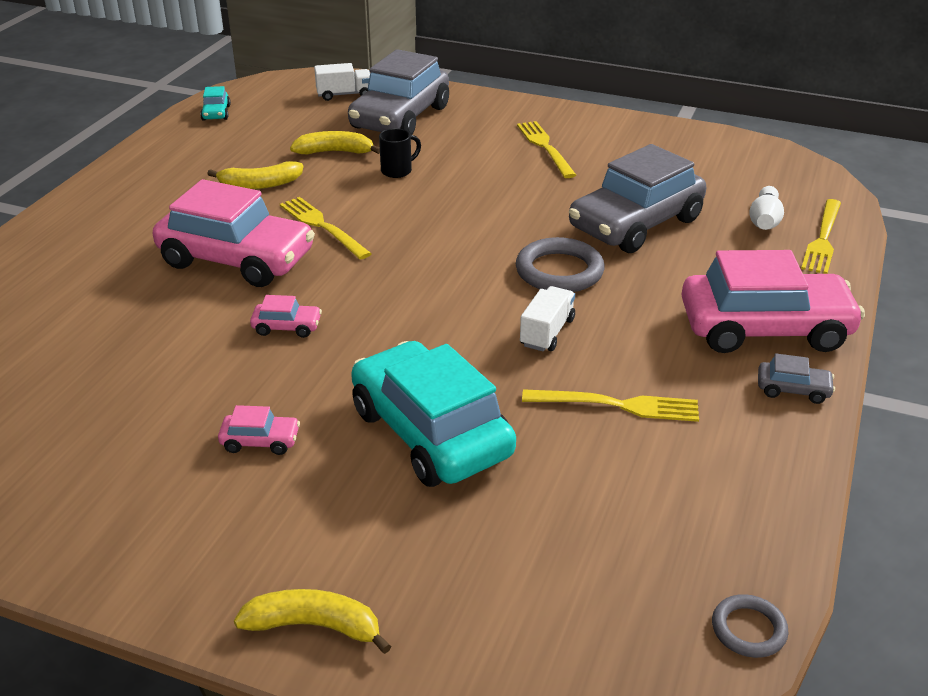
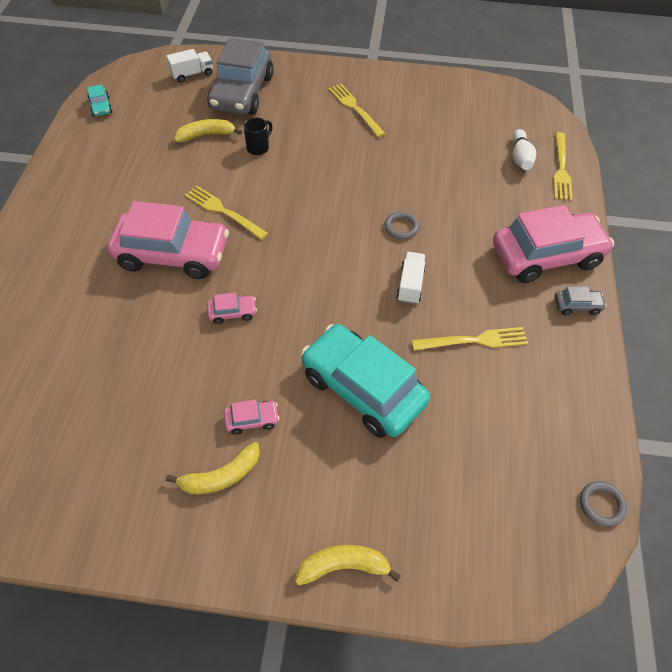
camera: 15 degrees left, 20 degrees up
yellow banana [207,161,303,189] -> yellow banana moved to [166,442,260,495]
grey ring [516,237,605,292] -> grey ring [384,212,419,239], size x0.57
grey car [569,144,706,253] -> none

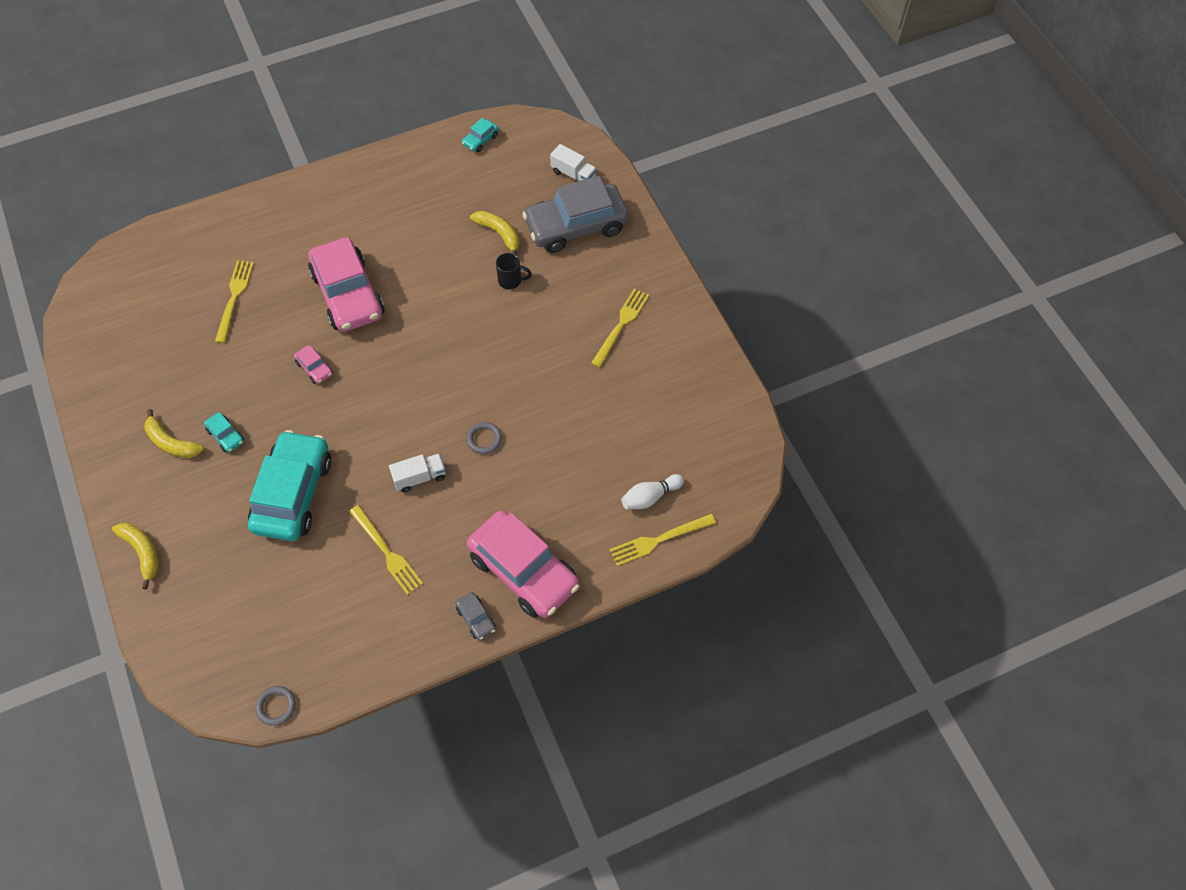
camera: 60 degrees right, 5 degrees up
yellow fork [185,186,269,240] -> yellow fork moved to [215,260,254,343]
pink car [224,400,279,435] -> turquoise car [204,412,244,453]

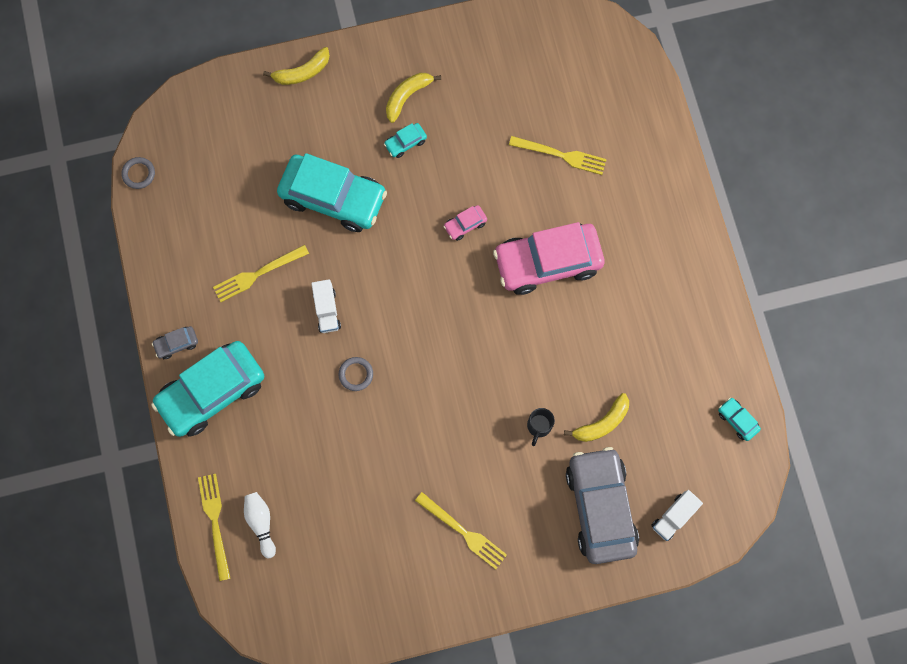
camera: 100 degrees right, 15 degrees up
pink car [467,510,580,618] -> turquoise car [151,341,264,437]

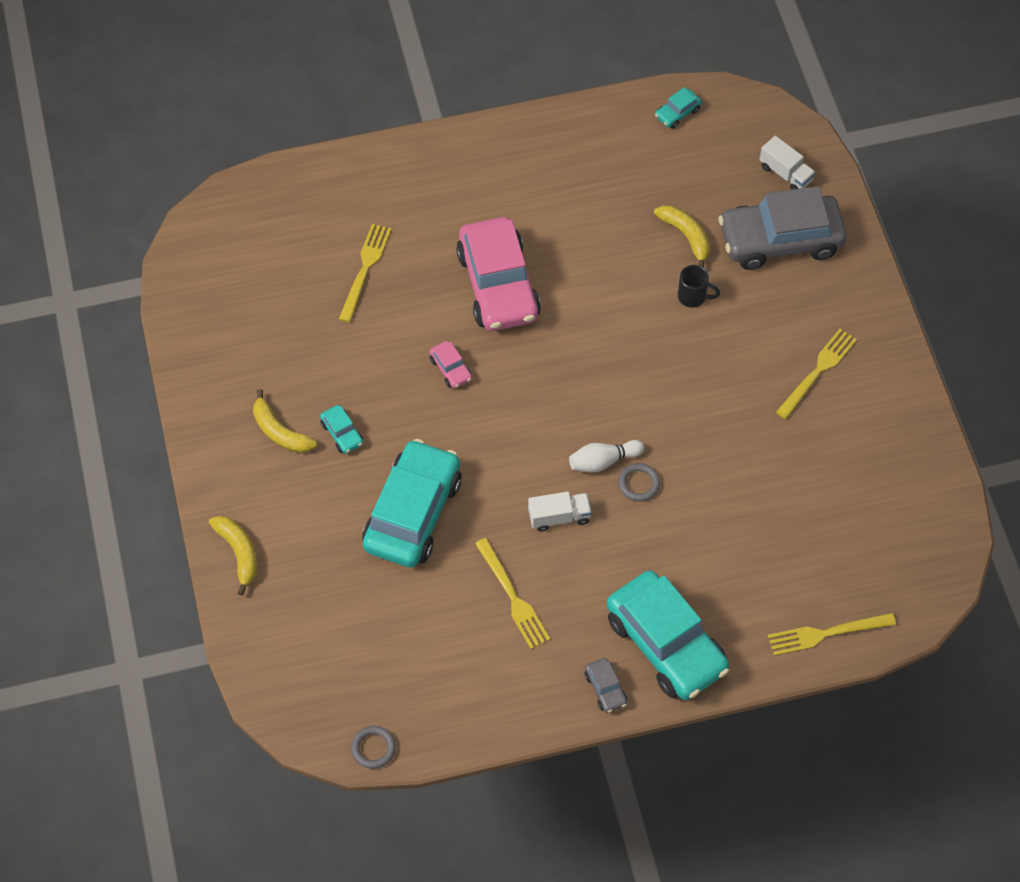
camera: 90 degrees left, 15 degrees down
white bowling pin [244,492,276,558] -> white bowling pin moved to [569,440,644,473]

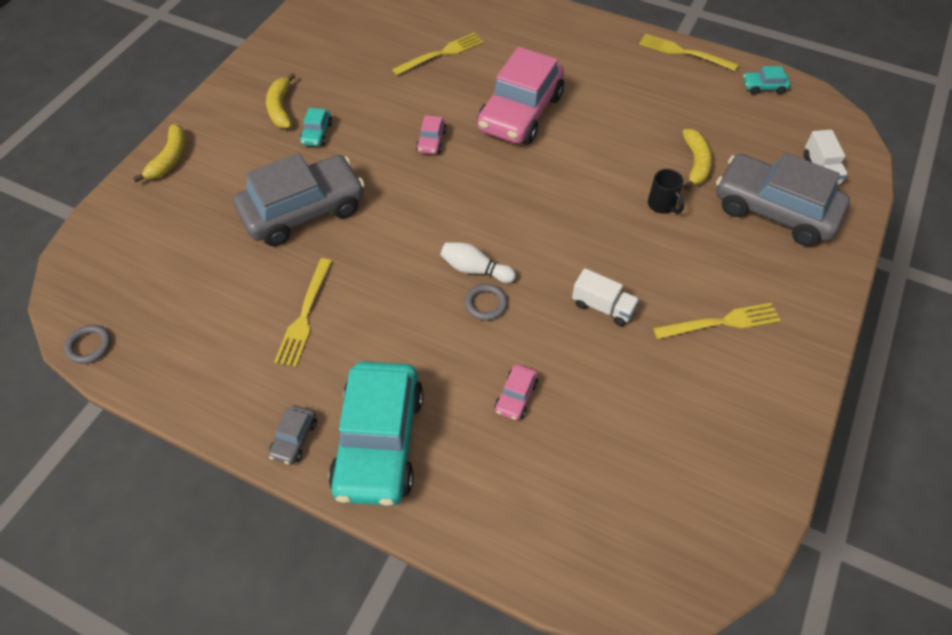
camera: 40 degrees right, 5 degrees down
turquoise car [362,439,462,568] -> grey car [233,153,365,246]
white truck [528,491,592,532] -> white truck moved to [572,268,639,326]
yellow fork [768,613,896,656] -> yellow fork moved to [639,34,739,71]
none -> pink car [495,364,538,420]

